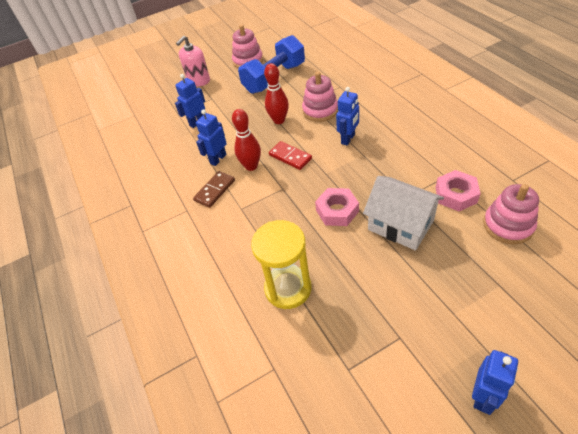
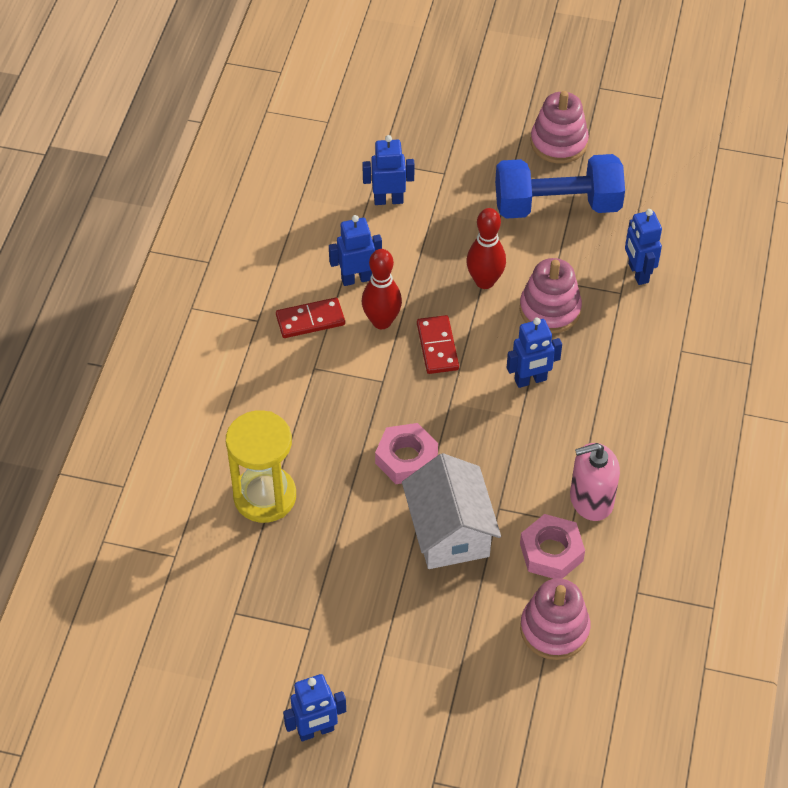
camera: 35 degrees right, 5 degrees up
pink soap dispenser [176,36,210,86] -> pink soap dispenser moved to [570,443,620,521]
brown domino [193,171,235,208] -> red domino [276,298,345,338]
none -> blue robot [625,209,662,285]

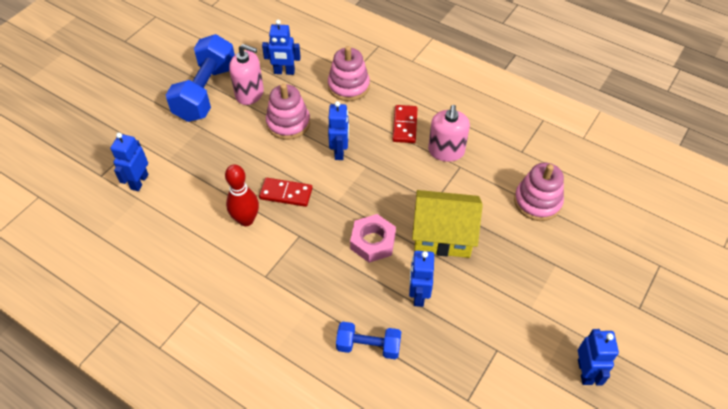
camera: 70 degrees left, 0 degrees up
yellow hourglass [226,410,296,523] -> blue dumbbell [336,322,401,359]
red domino [276,298,345,338] -> red domino moved to [392,105,418,143]
blue robot [329,215,382,286] -> blue robot moved to [409,251,434,307]
white house [402,453,501,569] -> yellow house [412,190,483,258]
red bowling pin [466,208,506,289] -> none
pink nut [520,514,585,579] -> none
pink stacking toy [531,91,589,163] -> pink stacking toy moved to [328,46,370,101]
none -> pink soap dispenser [229,44,264,105]

